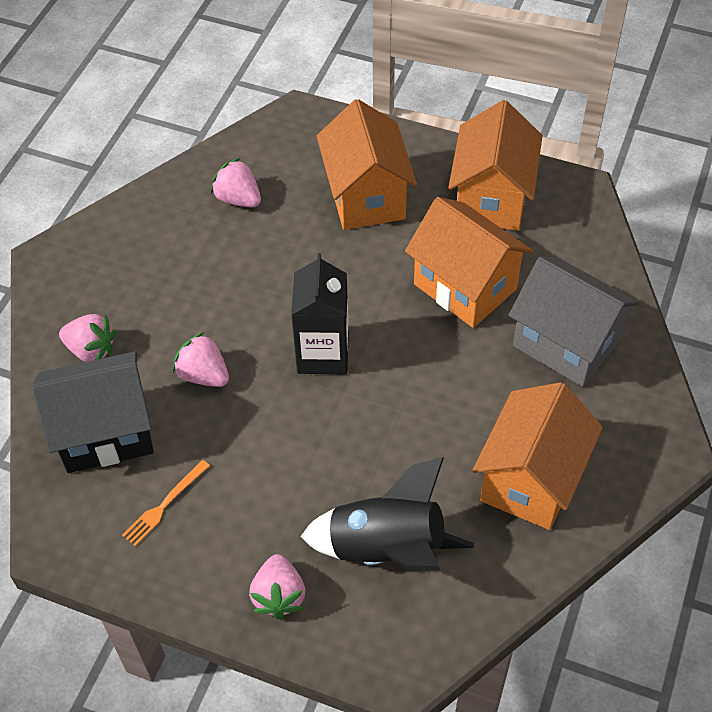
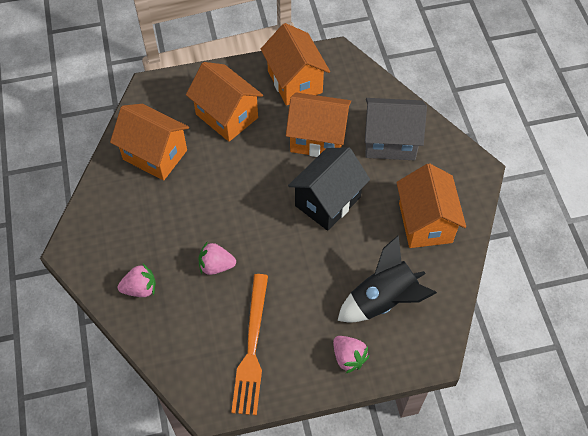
camera: 35 degrees left, 5 degrees up
black house [32,351,154,473] -> black house moved to [288,147,370,231]
orange fork [122,460,210,547] -> orange fork [231,274,268,415], size x2.09
pink strawberry [211,158,261,207] -> orange house [110,104,189,181]
black carton [291,253,349,375] -> none

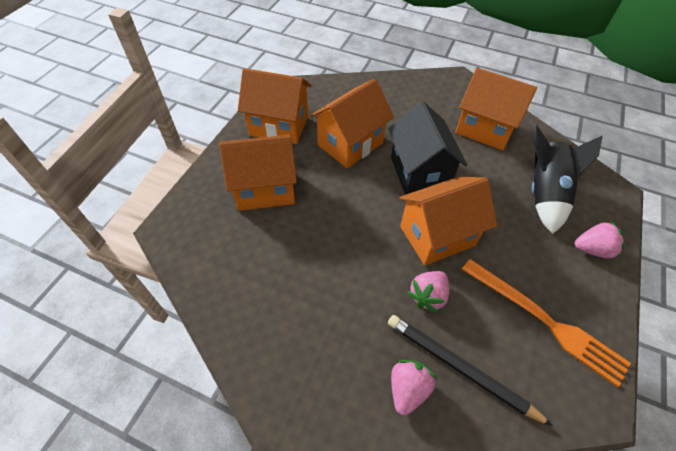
camera: 55 degrees left, 5 degrees down
orange house [110,104,189,181] -> orange house moved to [399,176,497,266]
grey house [365,98,427,160] -> none
none -> black pencil [388,315,553,426]

